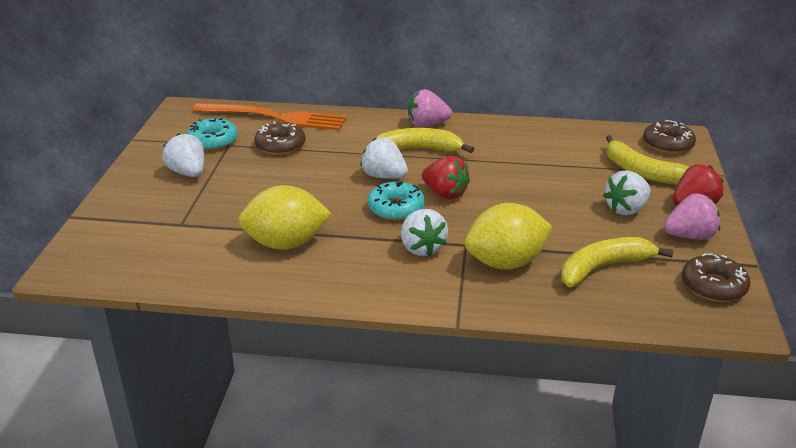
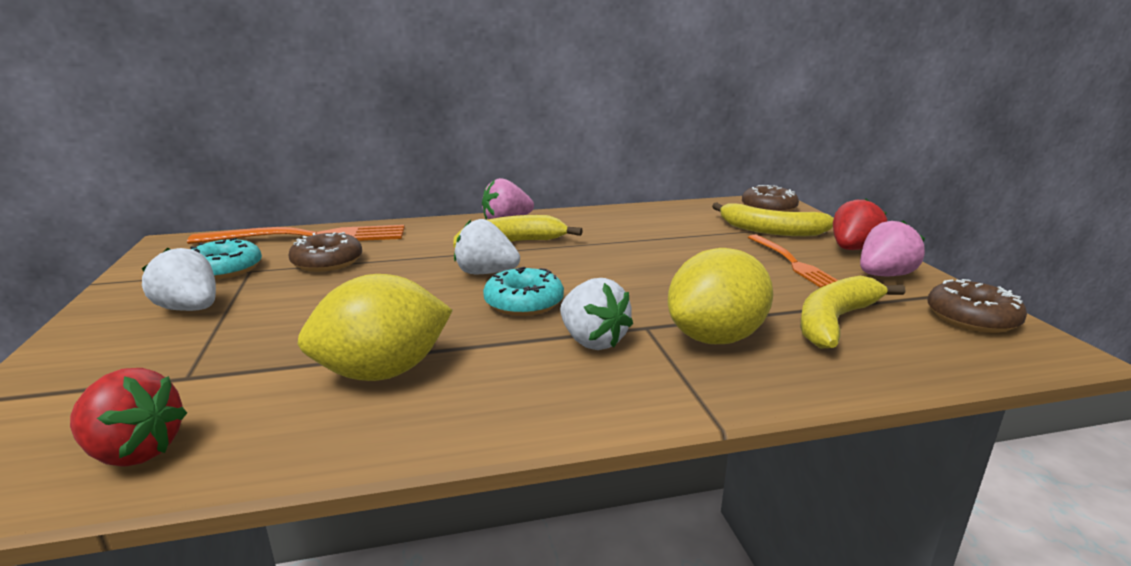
camera: 20 degrees left, 10 degrees down
red strawberry [422,156,470,200] -> red strawberry moved to [70,368,187,466]
white strawberry [603,170,651,215] -> orange fork [748,235,838,288]

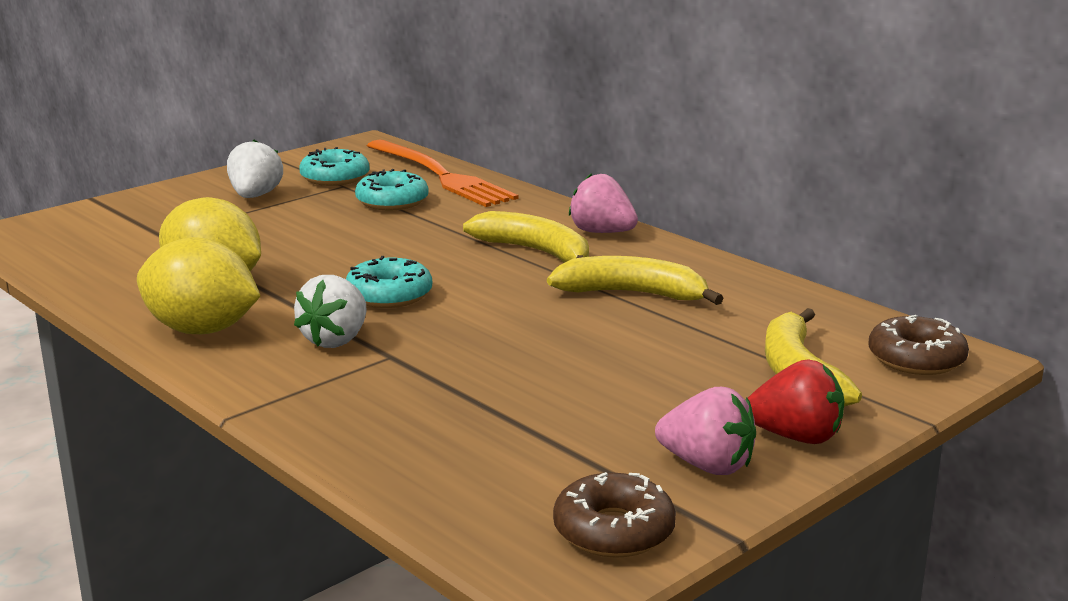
camera: 60 degrees right, 0 degrees up
red strawberry [70,368,187,466] -> none
brown donut [289,232,362,272] -> turquoise donut [355,169,429,210]
white strawberry [454,219,520,274] -> none
yellow lemon [668,248,773,344] -> yellow lemon moved to [137,237,260,334]
orange fork [748,235,838,288] -> none
yellow banana [800,276,906,349] -> yellow banana moved to [547,256,724,305]

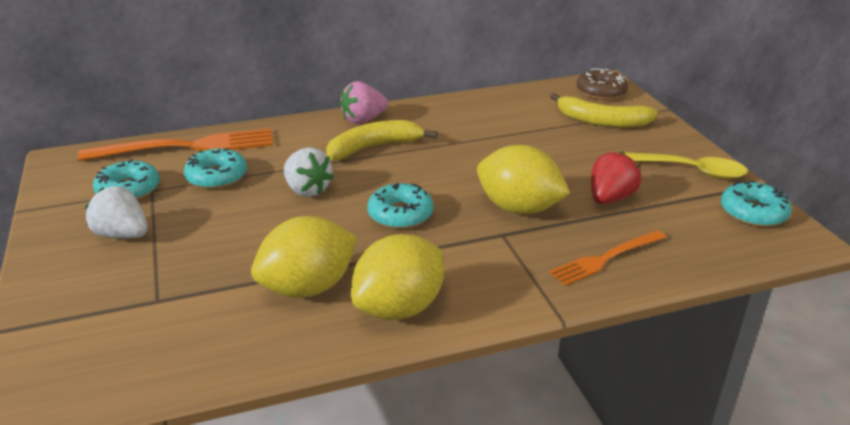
camera: 65 degrees left, 10 degrees up
white strawberry [294,275,366,348] -> white strawberry moved to [284,147,334,197]
yellow banana [547,256,724,305] -> none
brown donut [553,472,676,558] -> turquoise donut [721,180,792,227]
pink strawberry [655,387,756,475] -> yellow spoon [625,152,748,179]
red strawberry [748,359,844,444] -> red strawberry moved to [591,151,641,204]
none -> yellow lemon [477,145,570,215]
none -> orange fork [549,230,666,286]

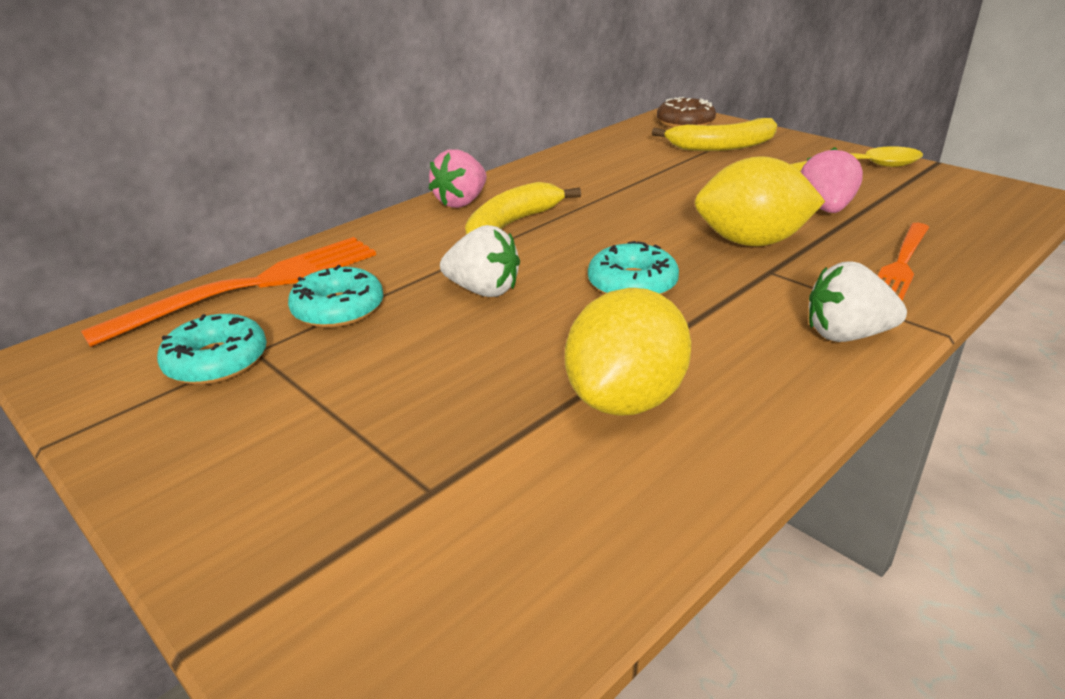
camera: 25 degrees left, 0 degrees up
white strawberry [85,186,148,239] -> white strawberry moved to [809,261,907,342]
yellow lemon [351,234,444,320] -> none
red strawberry [591,151,641,204] -> pink strawberry [801,147,863,213]
turquoise donut [721,180,792,227] -> none

